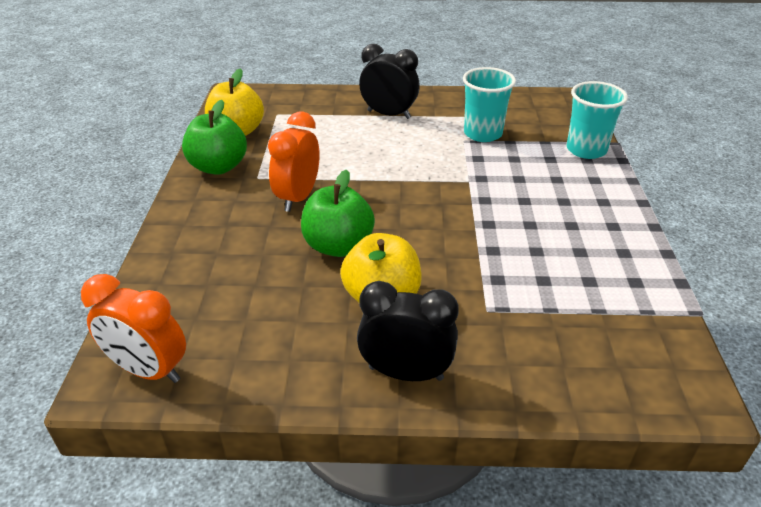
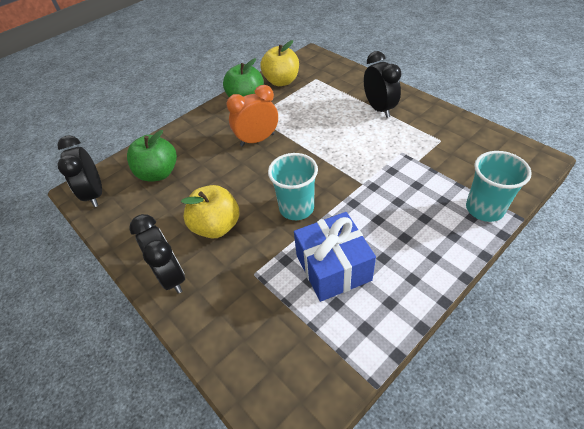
camera: 50 degrees right, 10 degrees up
orange clock [81,274,186,383] -> black clock [57,135,102,207]
green apple [301,170,375,257] -> green apple moved to [127,130,177,182]
turquoise cup [463,67,516,142] -> turquoise cup moved to [268,153,318,220]
none -> blue gift [294,212,376,302]

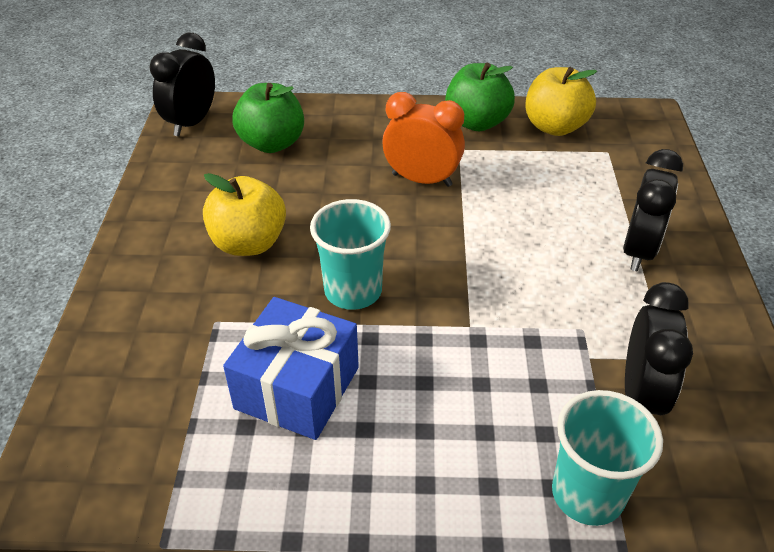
camera: 40 degrees right, 5 degrees down
black clock [129,214,185,294] -> black clock moved to [625,282,693,415]

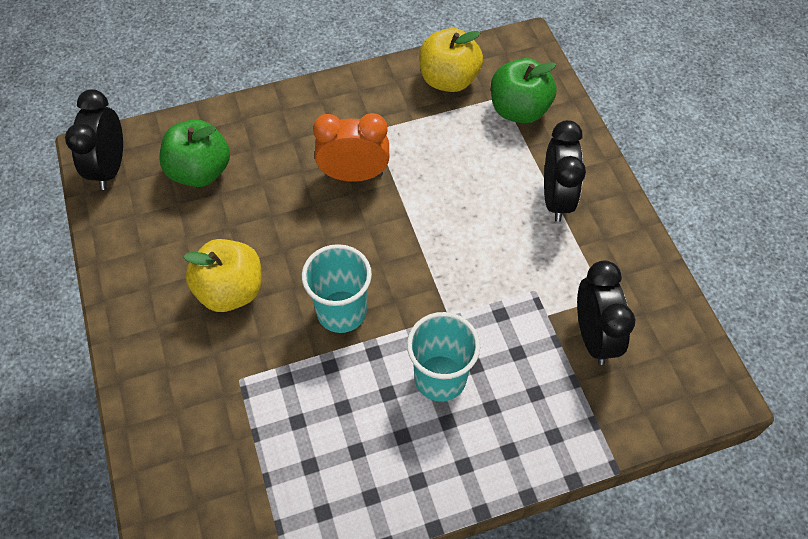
camera: 20 degrees left, 15 degrees up
blue gift [223,297,359,440] -> none
green apple [445,63,515,131] -> green apple moved to [491,58,557,123]
turquoise cup [552,390,663,526] -> turquoise cup moved to [407,312,480,402]

